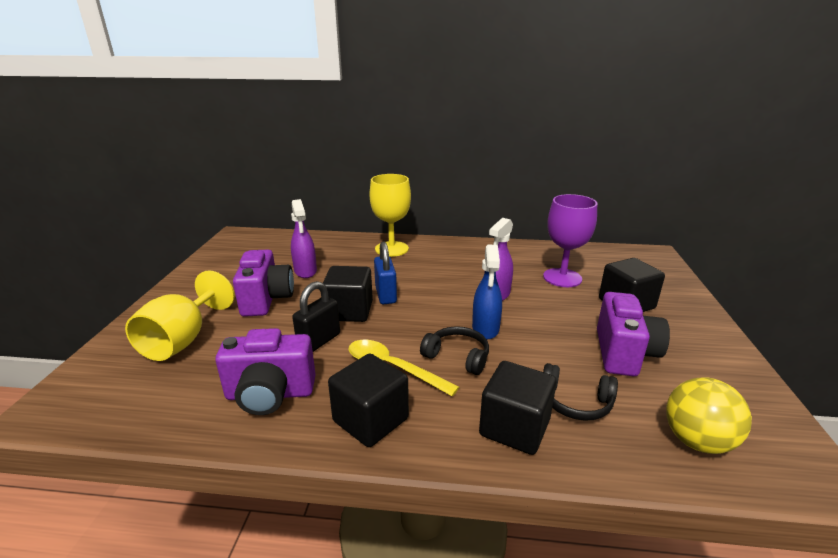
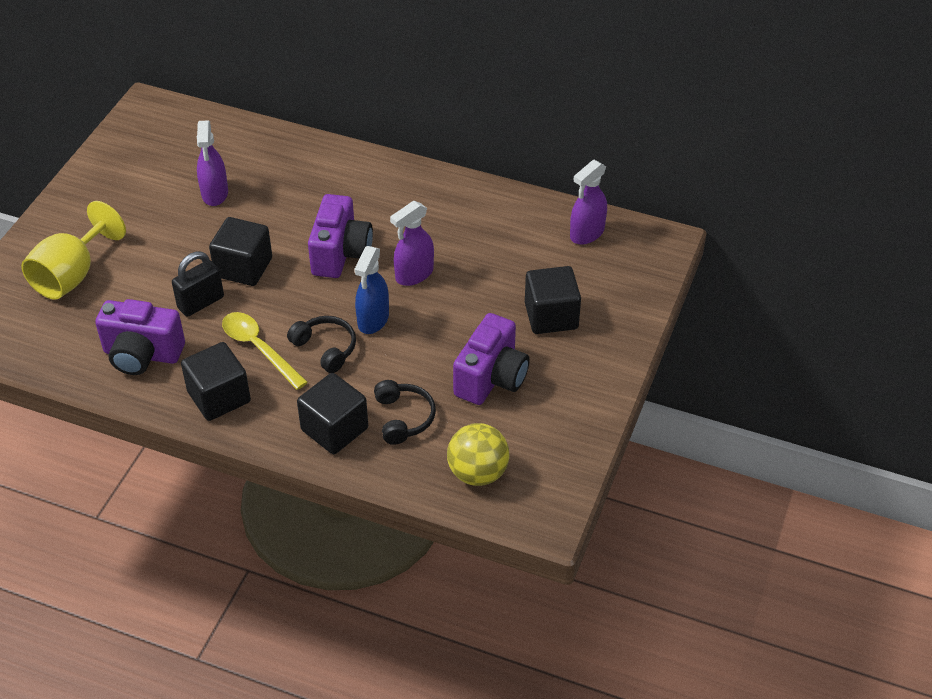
camera: 15 degrees right, 20 degrees up
purple camera [233,249,294,317] -> purple camera moved to [308,194,373,278]
yellow goblet [370,174,411,257] -> none
blue padlock [374,242,397,304] -> none
purple goblet [543,194,597,287] -> none
black headphones [543,363,618,421] -> black headphones turned 135 degrees counterclockwise [374,380,436,445]
none -> purple spray bottle [570,160,607,245]

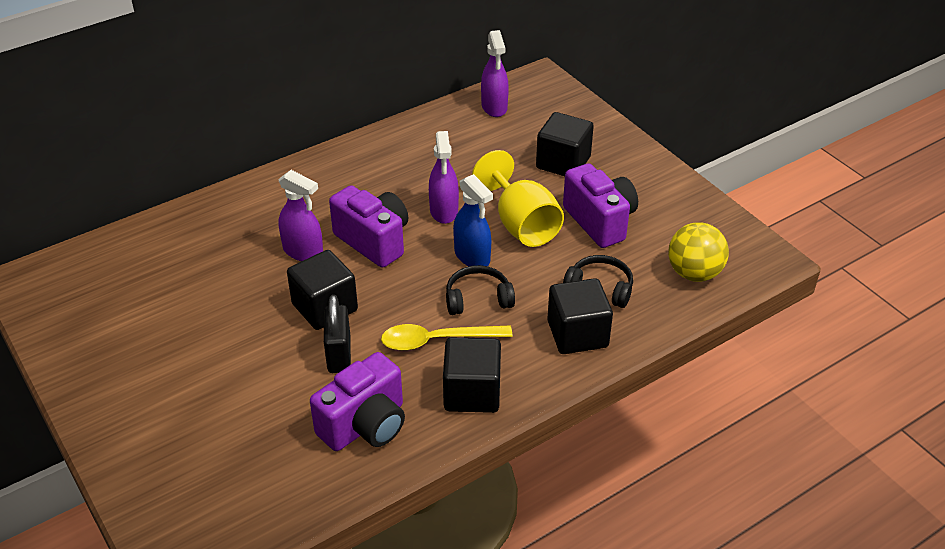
camera: 55 degrees left, 5 degrees down
yellow goblet [21,201,126,299] -> yellow goblet moved to [472,150,564,247]
purple spray bottle [197,120,228,206] -> purple spray bottle moved to [278,170,323,261]

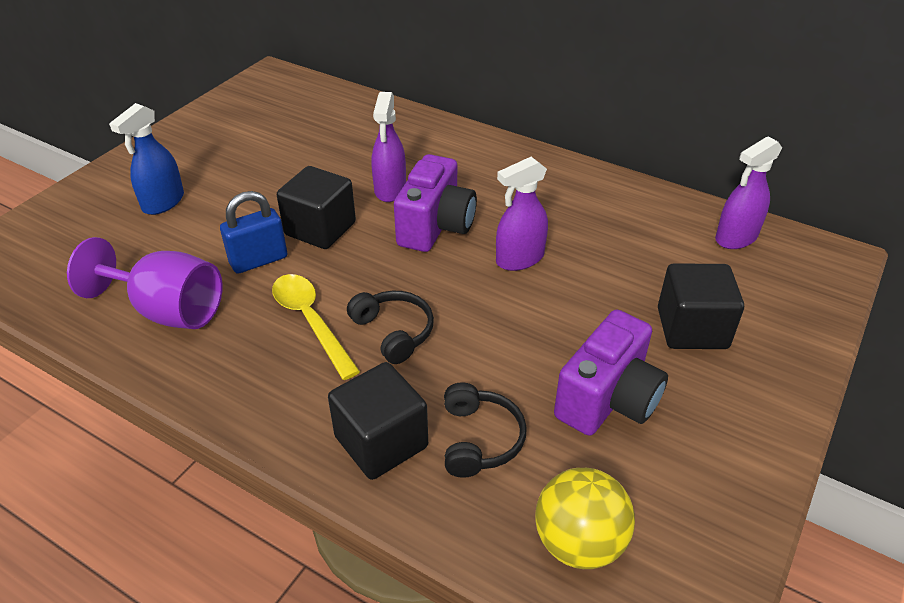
camera: 65 degrees right, 0 degrees up
purple camera [310,352,405,451] -> purple goblet [67,237,223,329]
black padlock [324,295,351,373] -> blue padlock [220,191,287,274]
black cube [443,337,501,413] -> none
blue spray bottle [453,174,493,266] -> blue spray bottle moved to [109,103,184,215]
yellow goblet [472,150,564,247] -> none

